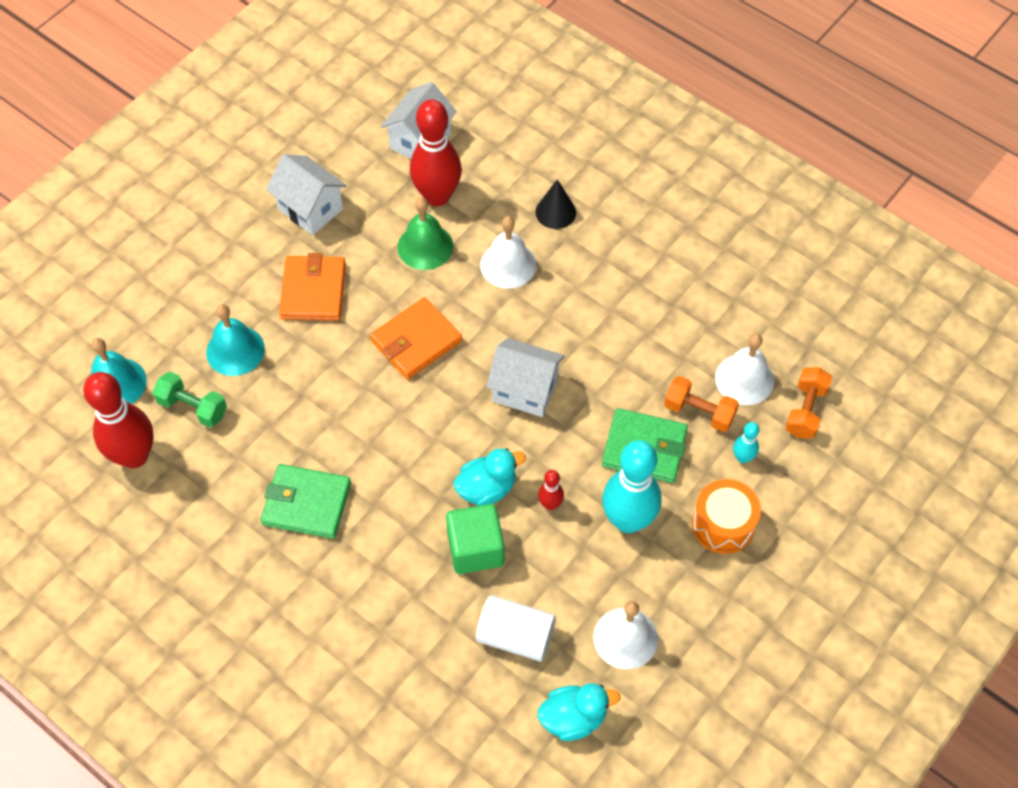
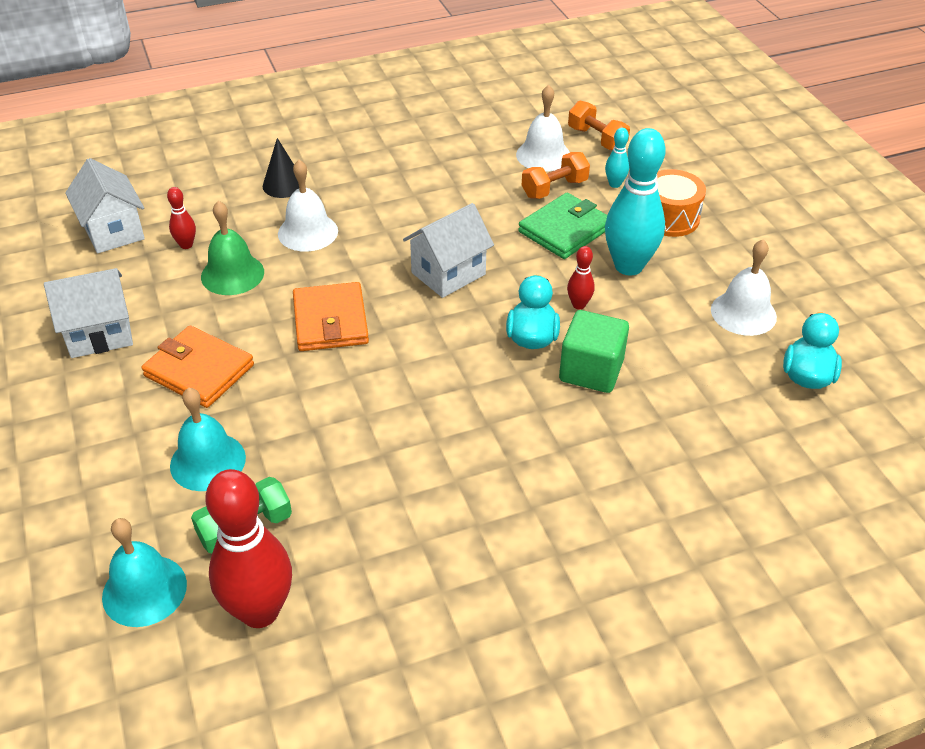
camera: 60 degrees left, 15 degrees down
green wallet [261,464,351,539] -> none
red bowling pin [410,99,462,206] -> red bowling pin [167,187,196,249], size x0.45
white cylinder [476,595,556,662] -> none

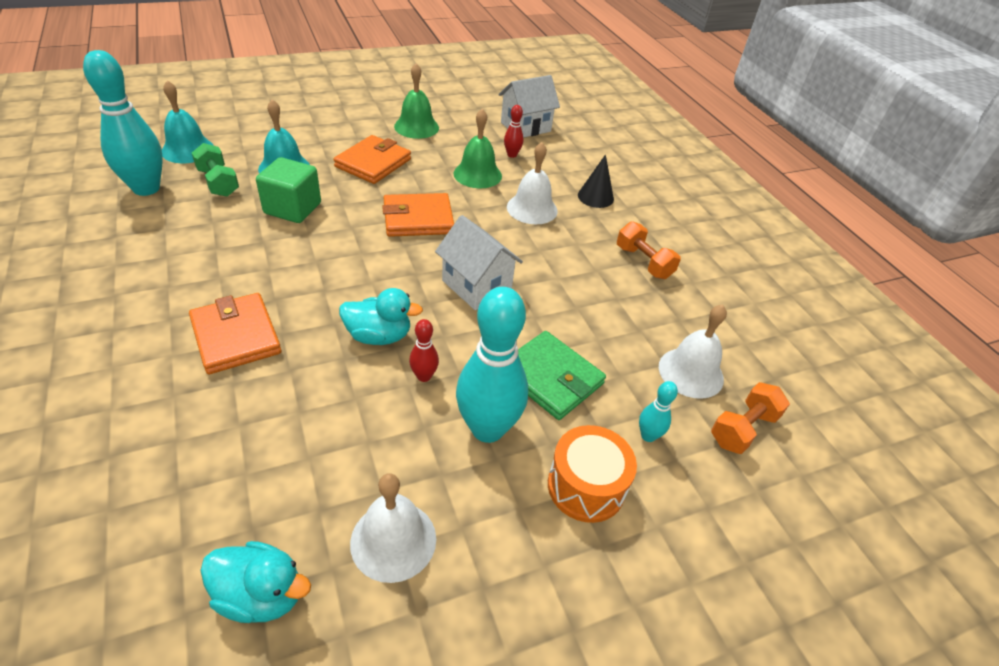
camera: 85 degrees right, 0 degrees up
white house [44,268,133,358] -> green bell [394,63,439,139]
red bowling pin [205,469,292,628] -> turquoise bowling pin [83,50,163,196]
orange dumbbell [522,152,590,199] -> orange dumbbell moved to [617,221,681,279]
green cube [559,310,629,393] -> green cube moved to [256,157,321,223]
none -> orange wallet [189,293,282,374]

